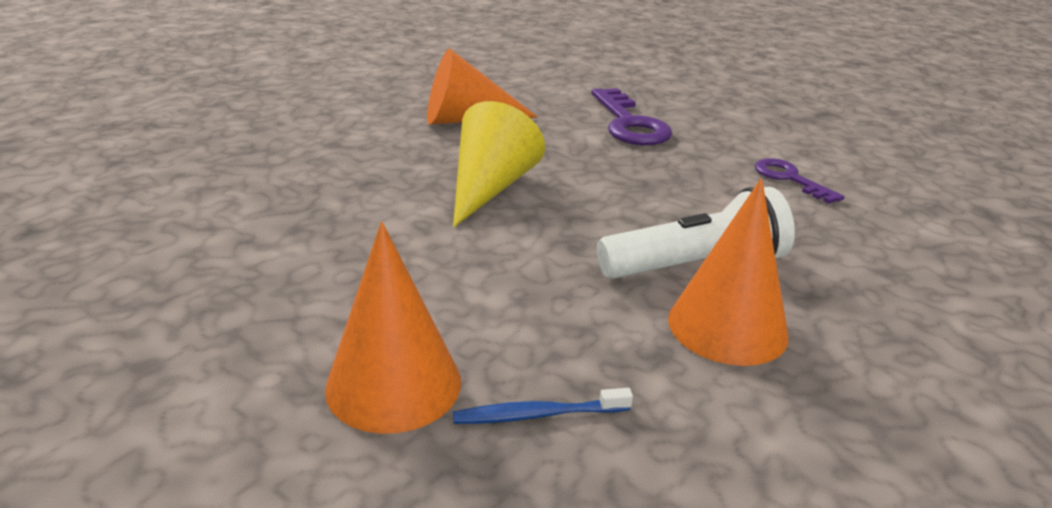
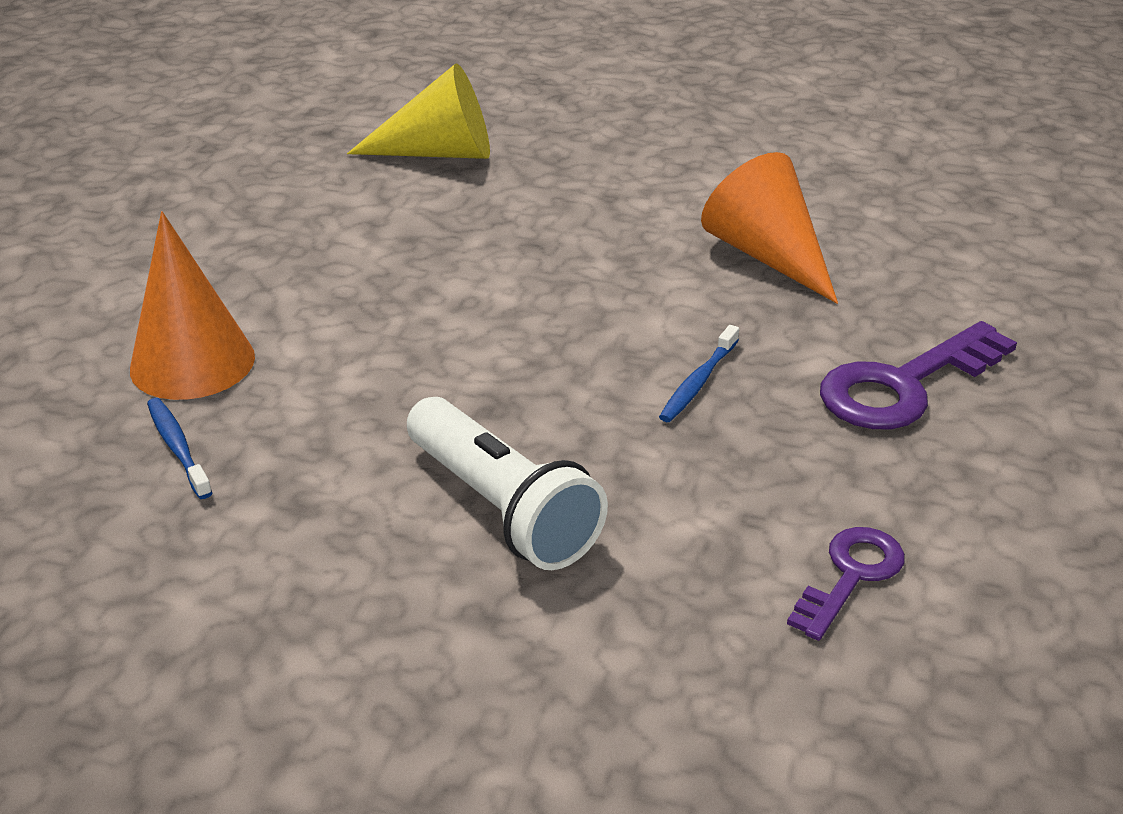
camera: 70 degrees right, 5 degrees up
yellow cone [453,101,545,228] -> yellow cone moved to [347,63,490,159]
orange cone [668,178,788,366] -> none
none -> blue toothbrush [659,325,739,422]

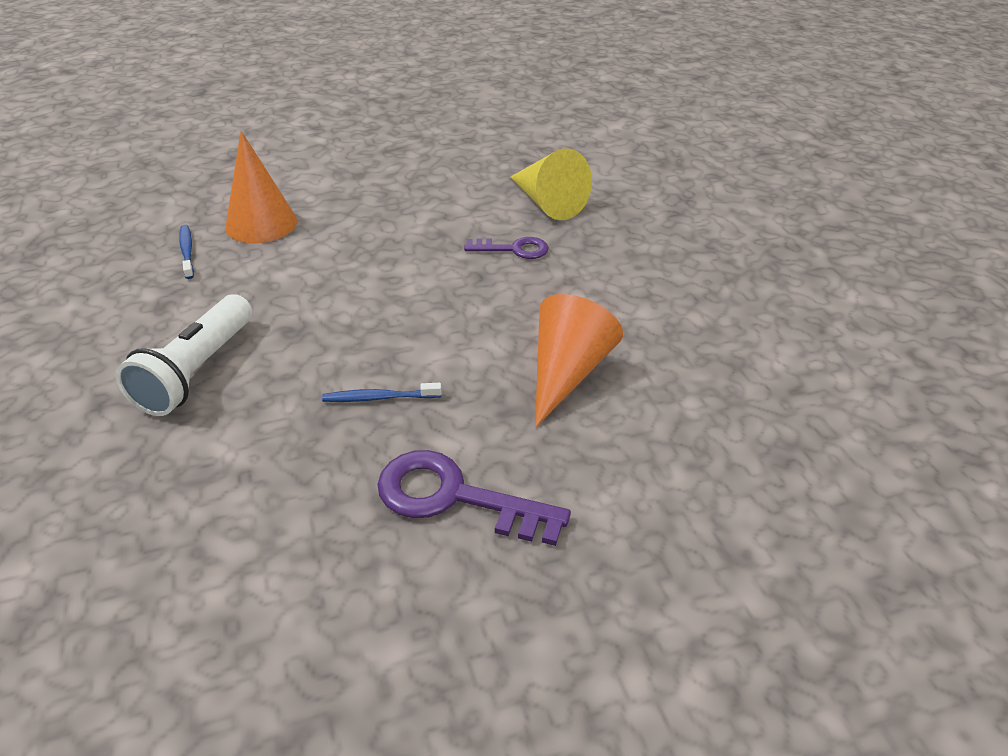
camera: 55 degrees right, 5 degrees up
blue toothbrush [147,398,212,499] -> blue toothbrush turned 45 degrees counterclockwise [179,225,194,279]
purple key [787,527,905,641] -> purple key moved to [464,237,549,259]

